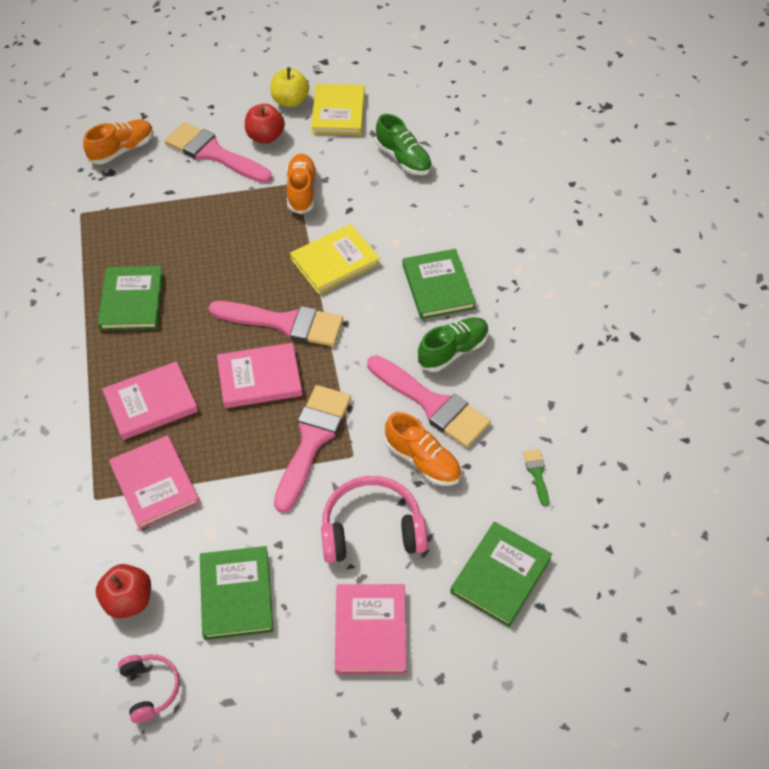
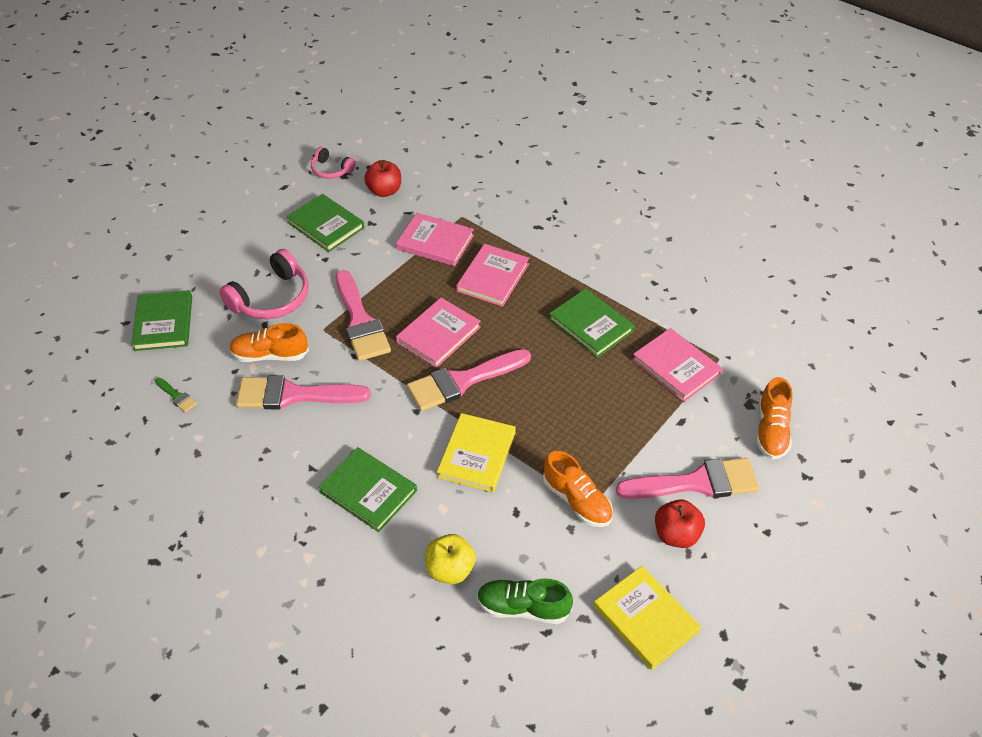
camera: 140 degrees right, 5 degrees down
yellow apple [271,67,309,107] -> yellow apple moved to [425,534,476,584]
pink book [335,584,406,675] -> pink book moved to [632,328,723,402]
green shoe [417,317,489,372] -> none

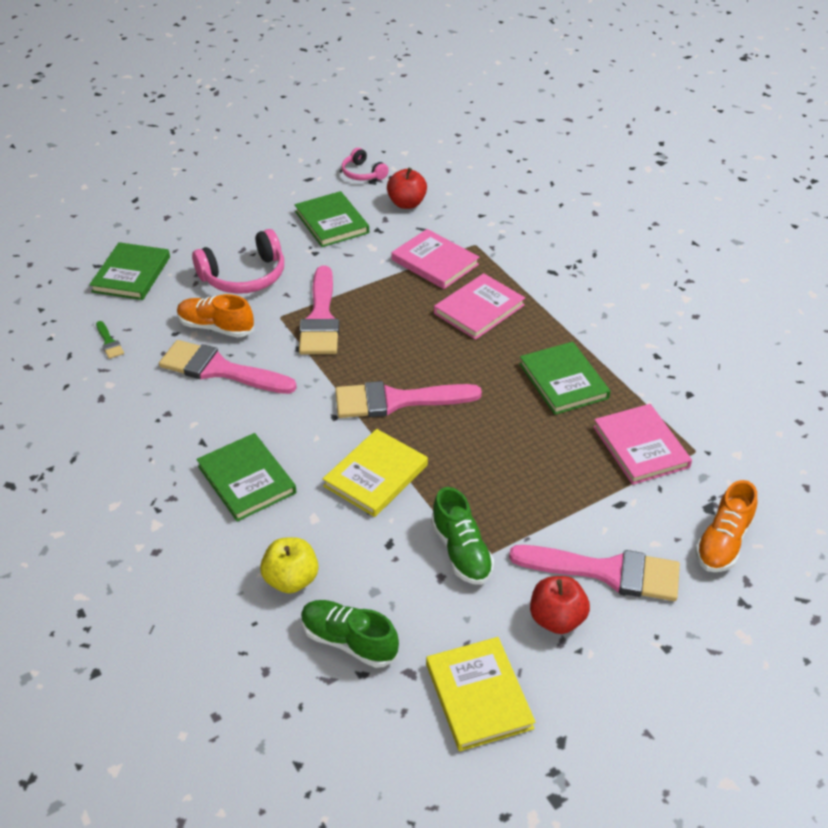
camera: 20 degrees right, 5 degrees down
pink book [396,297,481,368] -> none
orange shoe [543,451,613,527] -> green shoe [431,487,494,585]

